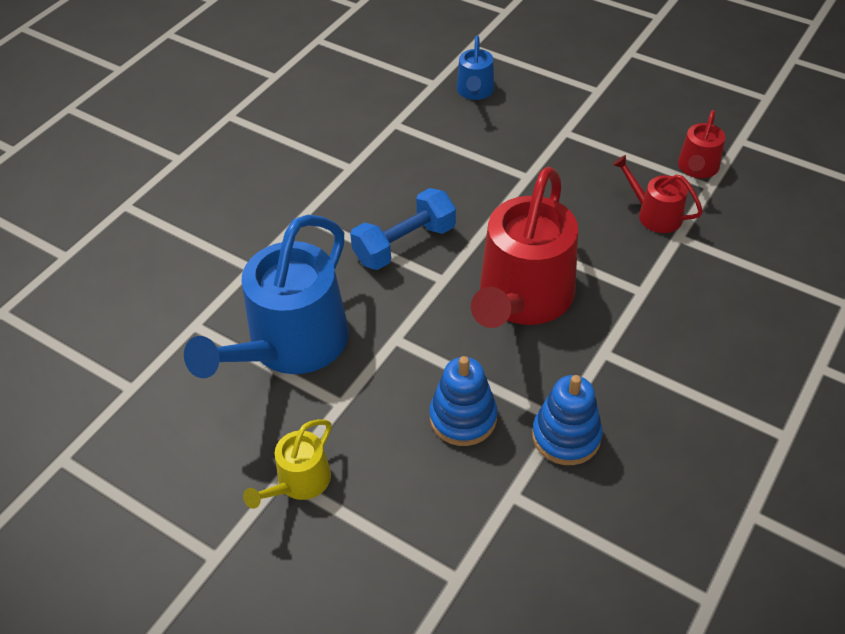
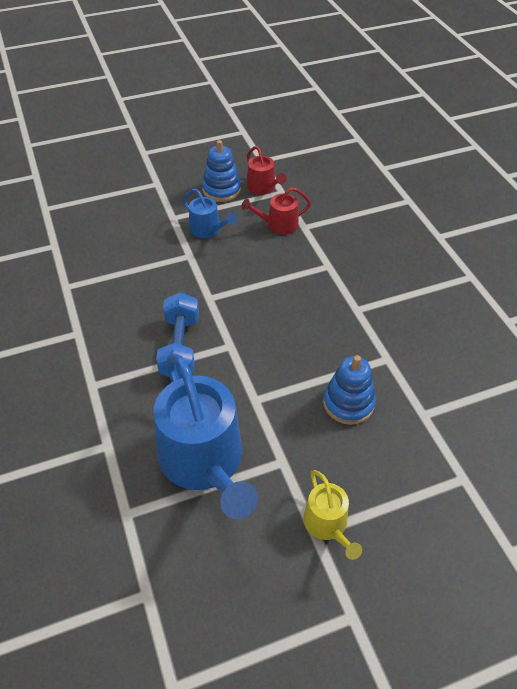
camera: 55 degrees left, 0 degrees up
blue watering can [457,35,494,100] -> blue watering can moved to [183,189,237,238]
red watering can [471,167,578,328] -> none
blue stacking toy [532,375,603,465] -> blue stacking toy moved to [202,140,241,202]

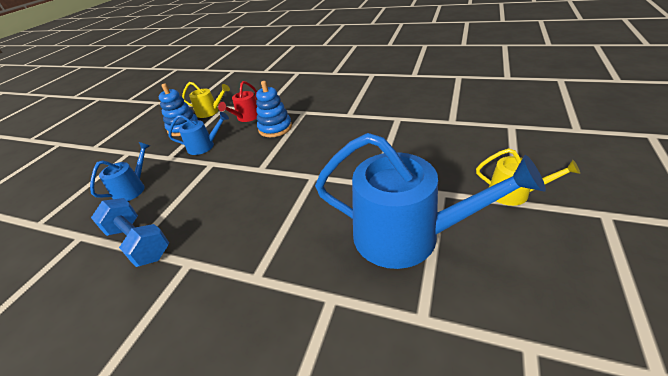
camera: 45 degrees left, 10 degrees down
blue dumbbell [156,292,199,378] -> blue dumbbell moved to [91,198,169,267]
red watering can [247,146,287,195] -> yellow watering can [182,82,230,118]
blue stacking toy [323,355,376,425] -> blue stacking toy moved to [256,81,292,137]
none -> blue watering can [90,142,150,201]

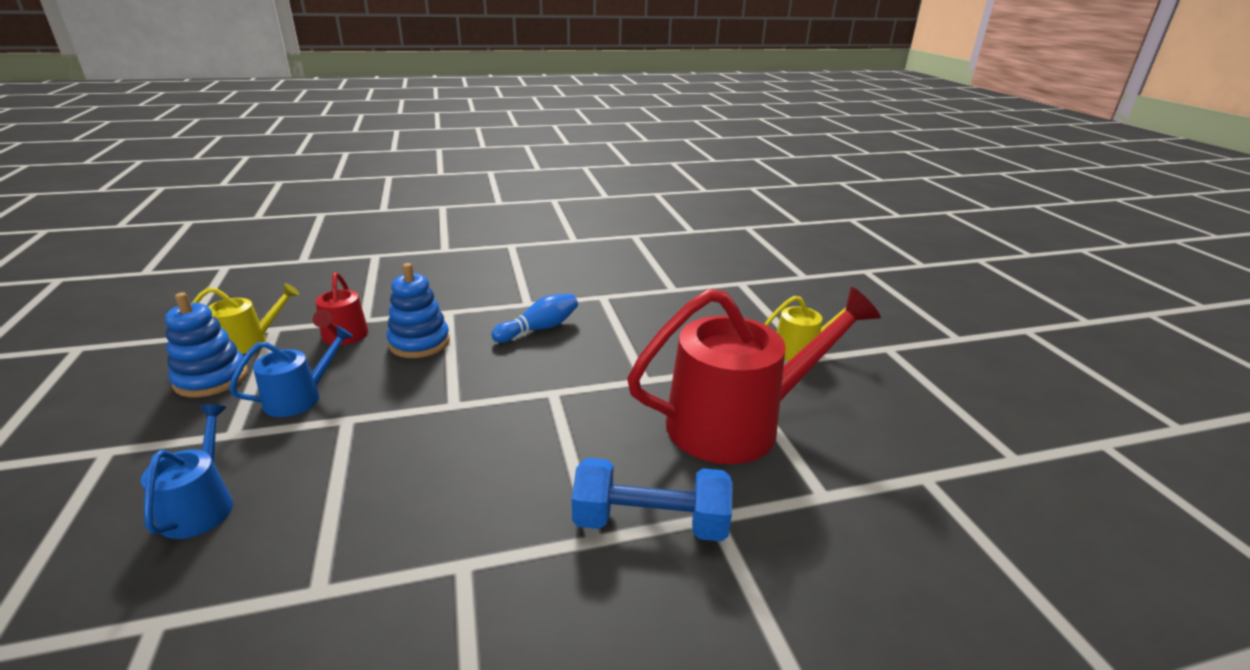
camera: 40 degrees left, 10 degrees down
blue dumbbell [91,198,169,267] -> blue dumbbell moved to [572,458,733,542]
blue watering can [315,133,546,269] -> red watering can [627,287,881,464]
none -> blue bowling pin [491,294,578,343]

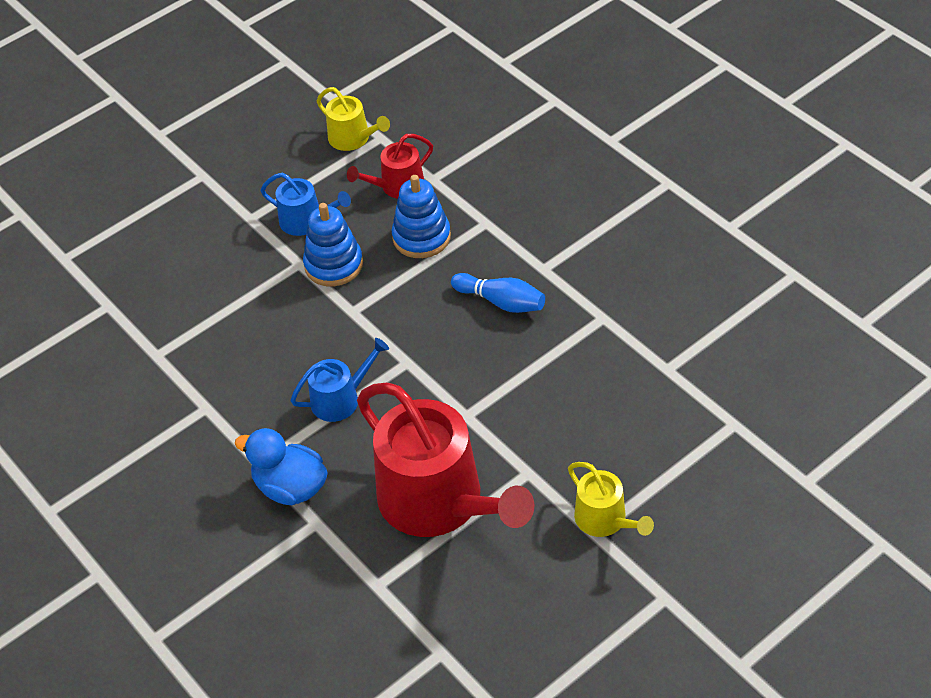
camera: 70 degrees right, 20 degrees up
blue watering can [141,404,233,539] -> blue watering can moved to [290,338,389,422]
blue stacking toy [165,292,248,397] -> blue stacking toy moved to [303,203,363,286]
blue dumbbell [572,458,733,542] -> blue duck [235,428,328,505]

